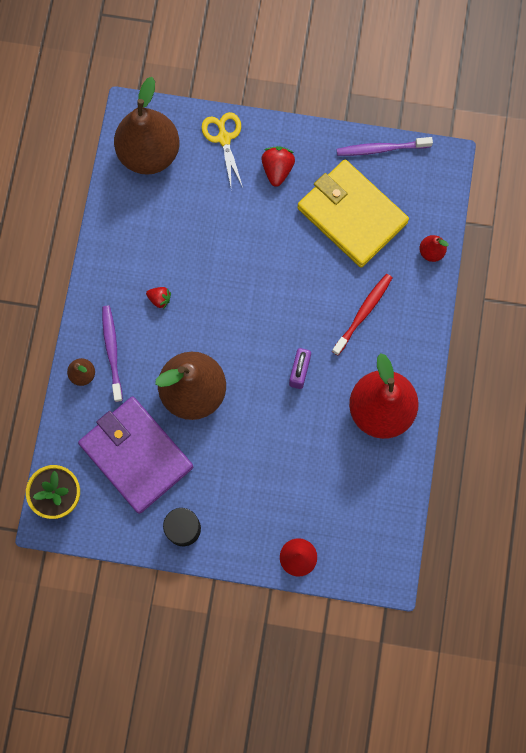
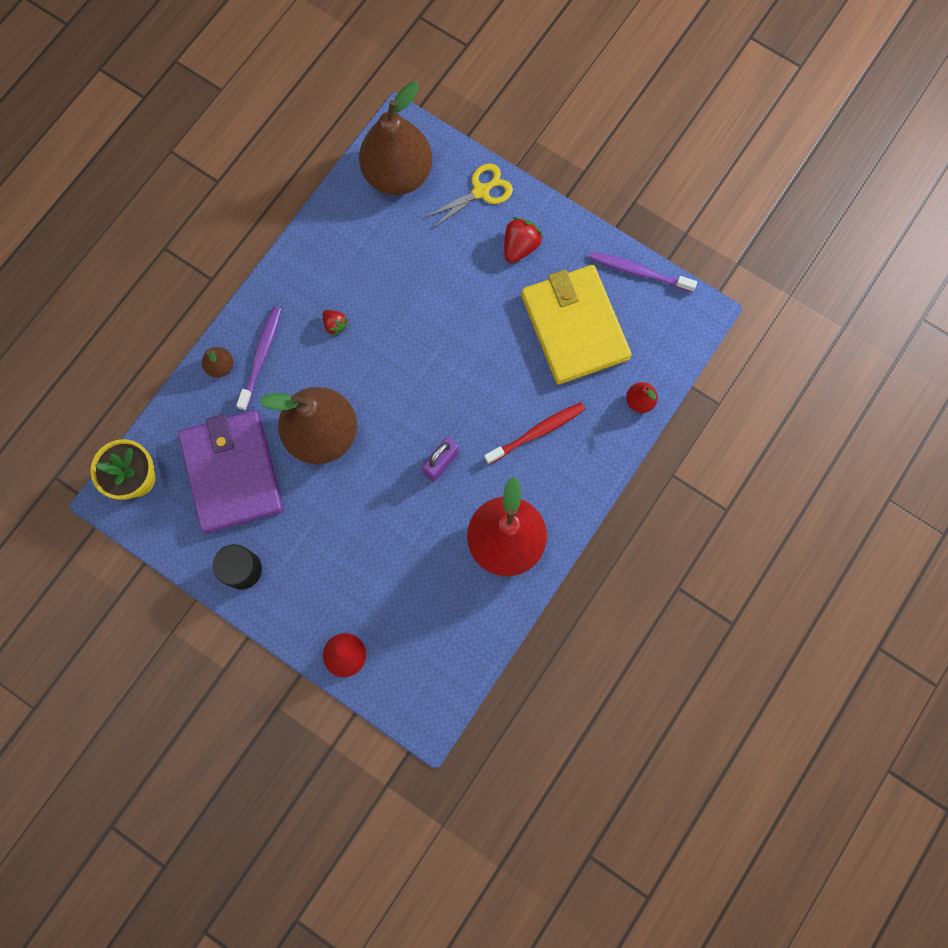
camera: 25 degrees right, 0 degrees up
yellow scissors [201,112,243,187] -> yellow scissors turned 45 degrees clockwise [424,163,513,228]

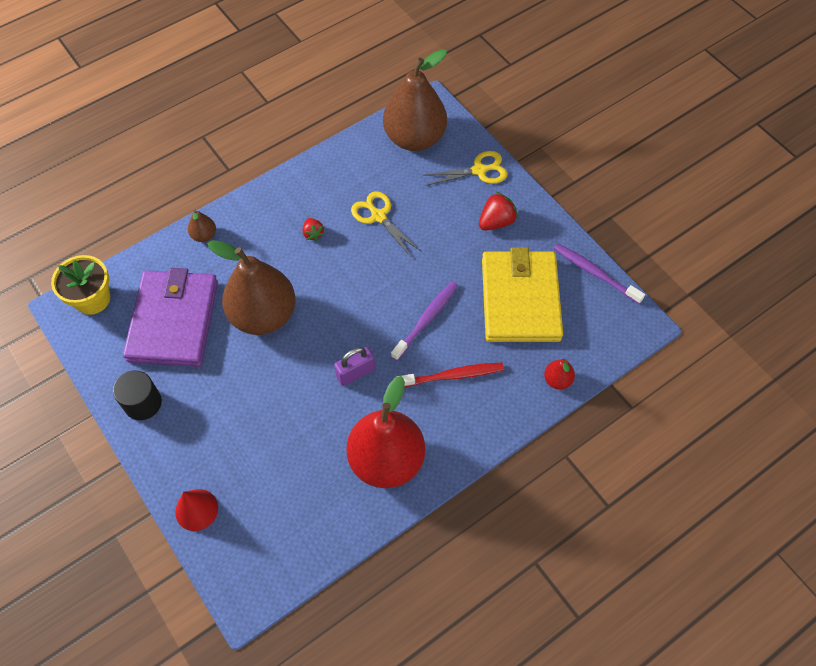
camera: 20 degrees right, 15 degrees down
purple toothbrush [236,307,282,411] -> purple toothbrush moved to [391,281,458,361]
none -> yellow scissors [351,191,421,257]

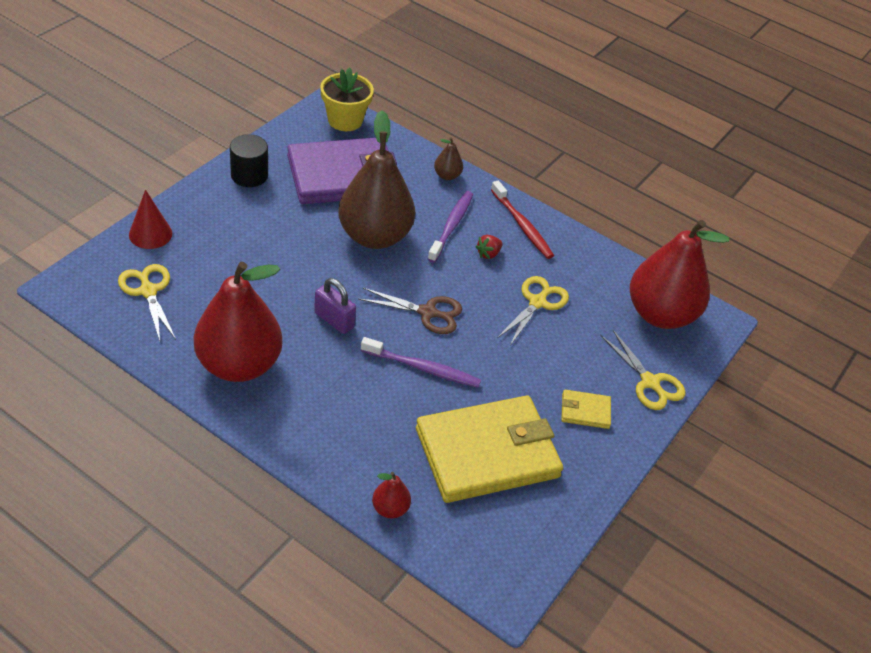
camera: 65 degrees right, 15 degrees down
brown pear [383,49,447,151] -> red pear [630,220,729,329]
red toothbrush [397,363,504,387] -> red toothbrush moved to [491,180,554,259]
red strawberry [479,191,518,231] -> yellow wallet [561,390,611,429]
purple toothbrush [554,243,645,304] -> purple toothbrush moved to [427,191,473,263]
none -> yellow scissors [118,264,176,341]
none -> brown scissors [358,288,462,334]

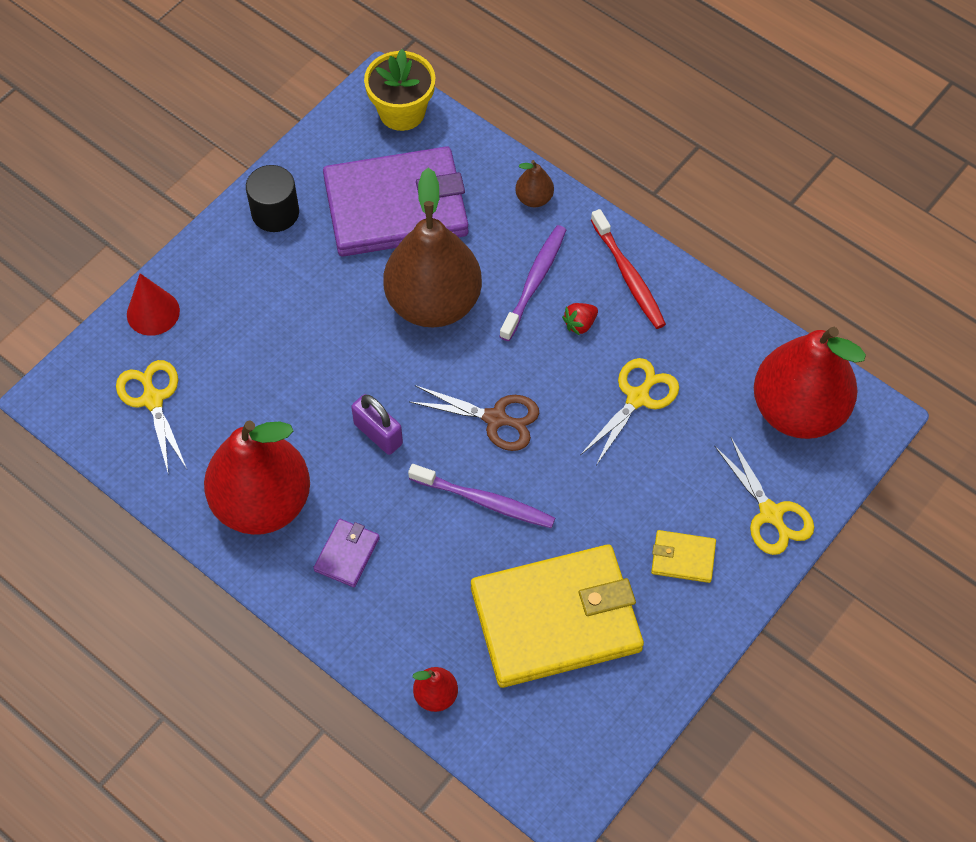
camera: 10 degrees right, 15 degrees up
none -> purple wallet [314,519,380,587]

